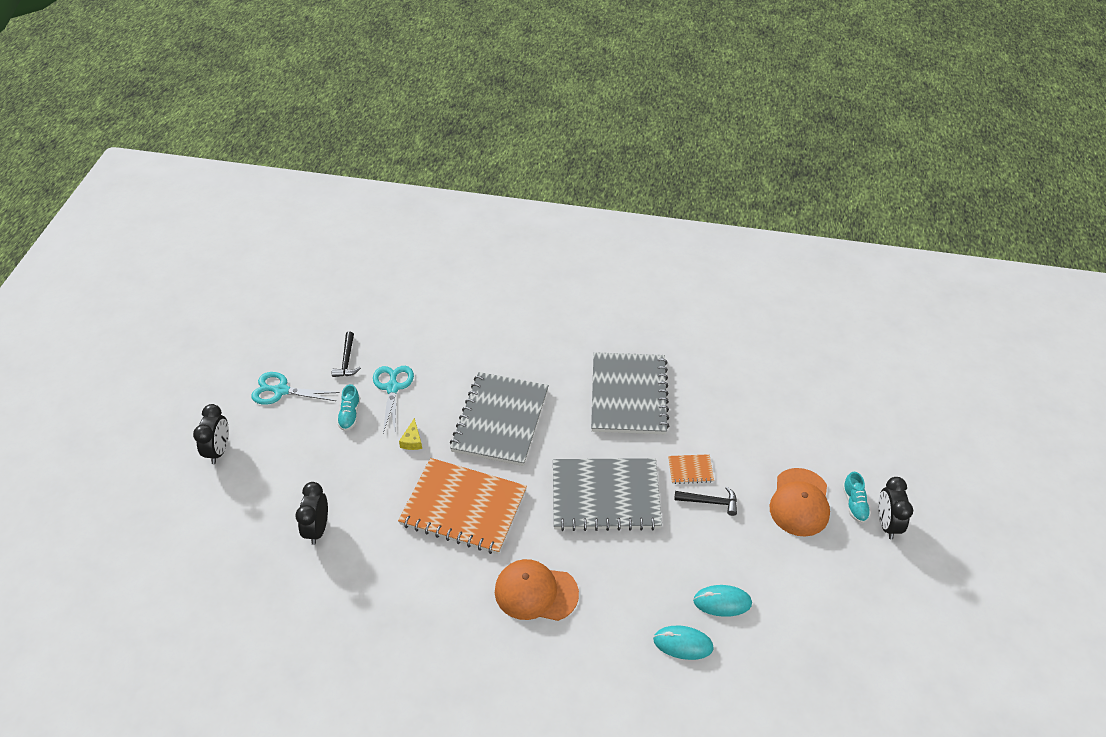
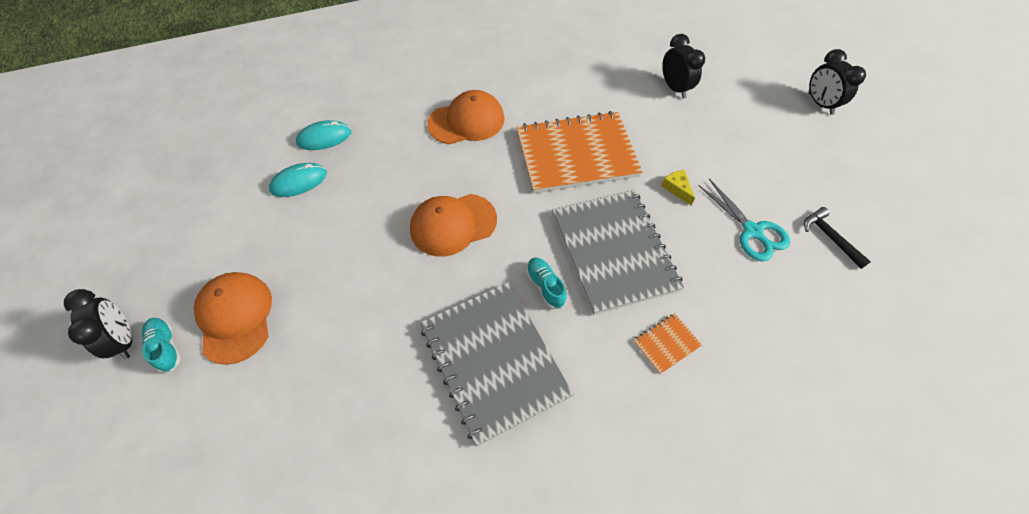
camera: 150 degrees right, 10 degrees up
turquoise scissors [251,372,340,405] -> none
turquoise shoe [337,384,360,431] -> turquoise shoe moved to [526,258,567,309]
grey notebook [553,458,662,531] -> orange cap [410,194,497,257]
orange notebook [668,454,714,484] -> orange notebook moved to [633,313,702,374]
black hammer [674,487,737,516] -> none

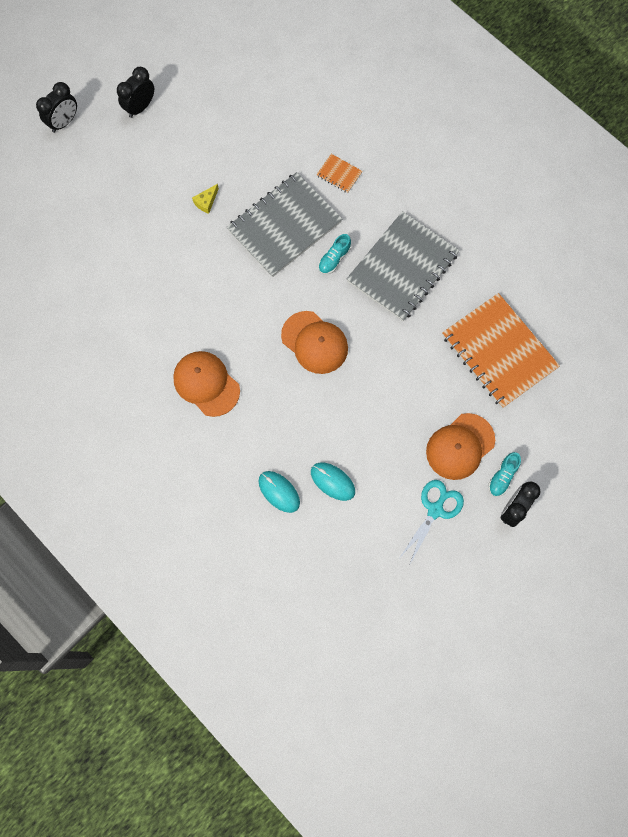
camera: 115 degrees left, 15 degrees up
orange notebook [516,111,643,193] -> orange notebook moved to [442,293,560,408]
black clock [662,34,705,99] -> black clock moved to [117,67,154,118]
turquoise scissors [698,179,790,262] -> turquoise scissors moved to [400,480,464,564]
black hammer [804,207,871,269] -> none

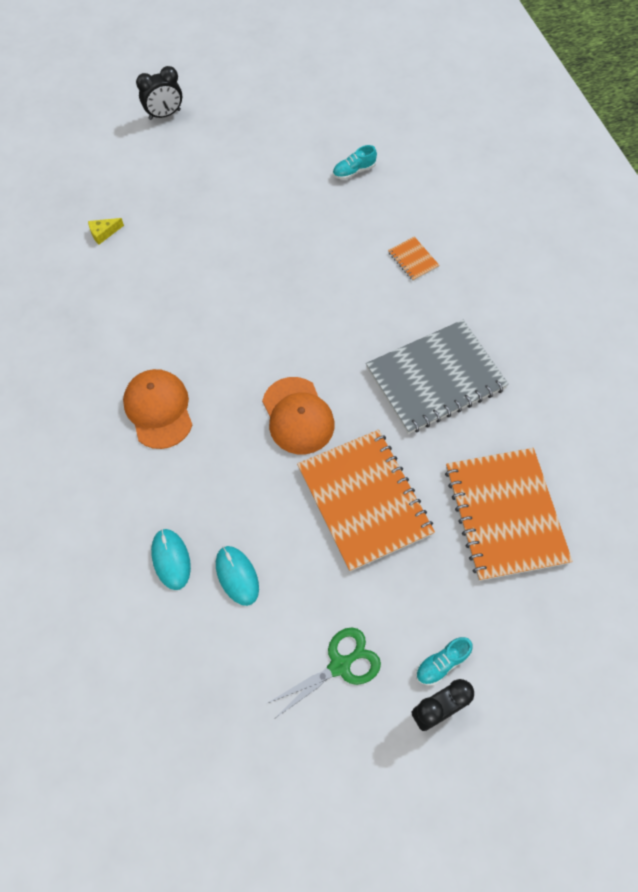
camera: 25 degrees right, 10 degrees down
black clock [117,67,154,118] -> none
yellow cheese [192,184,219,214] -> yellow cheese moved to [88,218,124,244]
grey notebook [226,172,342,277] -> none
turquoise shoe [318,234,351,274] -> turquoise shoe moved to [333,145,377,180]
turquoise scissors [400,480,464,564] -> green scissors [266,627,381,717]
orange cap [426,413,495,480] -> none
none -> orange notebook [297,430,435,572]

